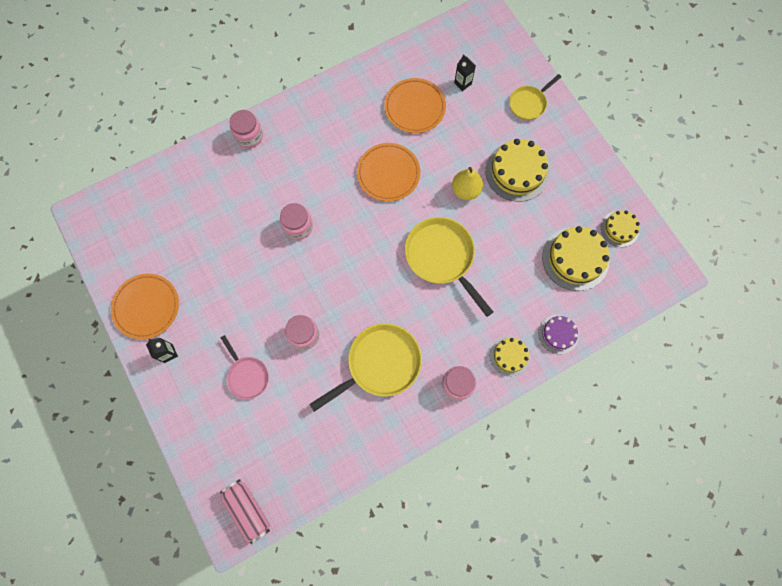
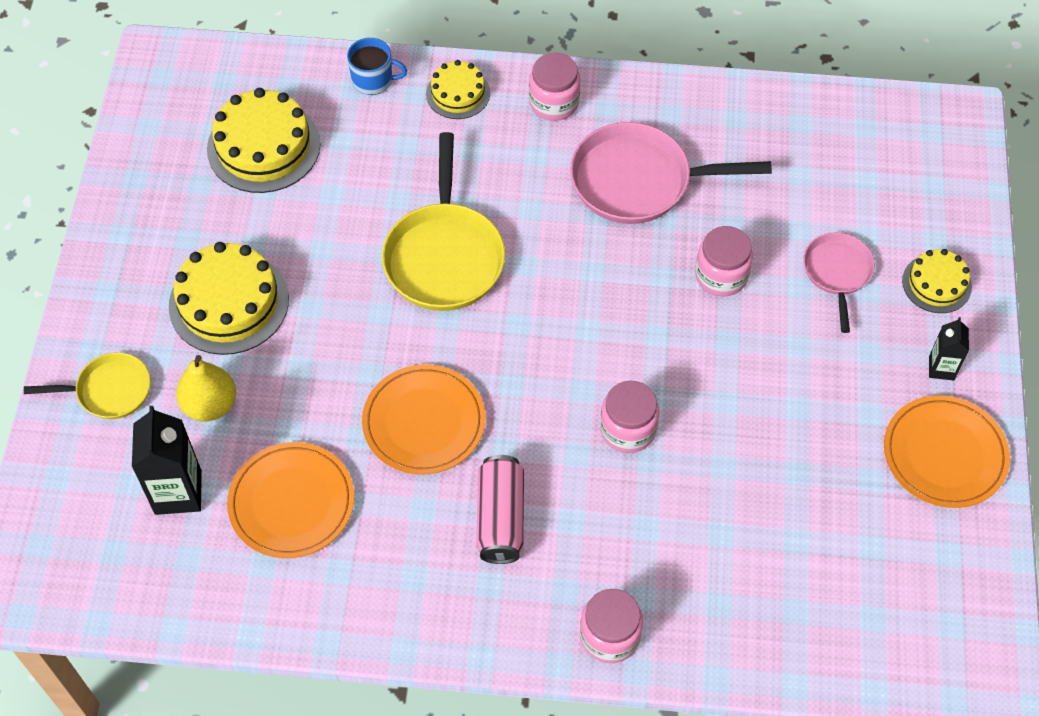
camera: 145 degrees left, 15 degrees down
pink can [220,479,270,544] -> pink can moved to [476,455,524,564]
yellow pan [309,323,422,412] -> pink pan [570,122,772,224]
yellow pear [452,167,483,200] -> yellow pear moved to [176,355,236,422]
black carton [454,54,476,91] -> black carton [132,406,202,515], size x1.74
purple cake [538,315,579,354] -> blue mug [347,38,407,95]
yellow cake [601,210,640,247] -> yellow cake moved to [902,249,972,313]

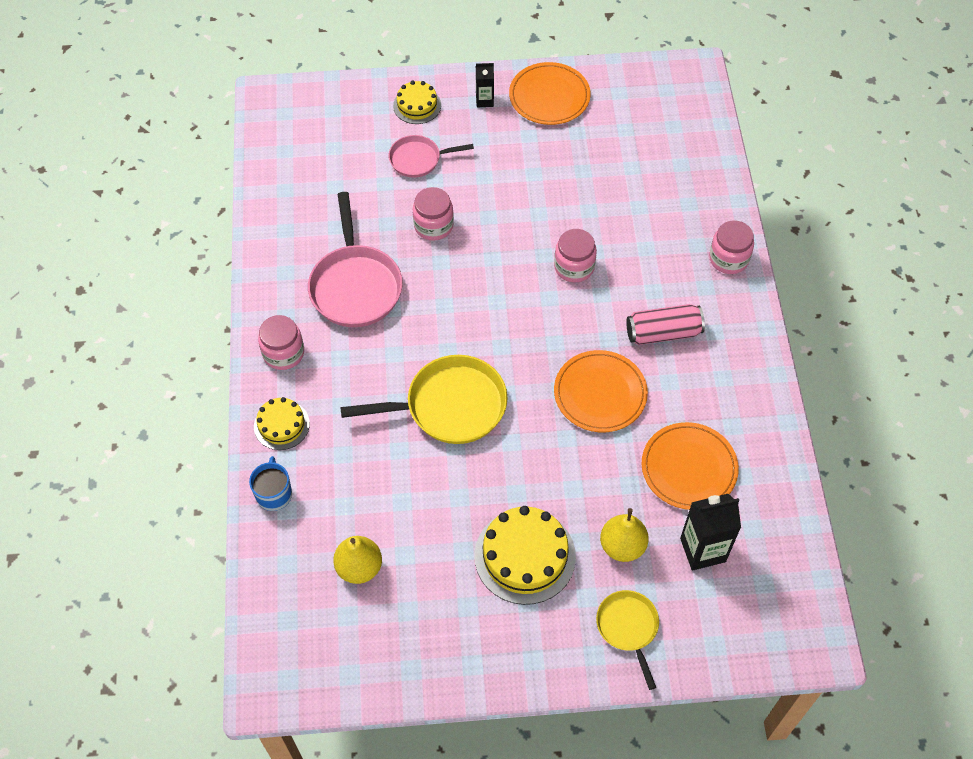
camera: 100 degrees left, 0 degrees up
yellow cake [207,88,320,193] -> yellow pear [333,536,382,584]

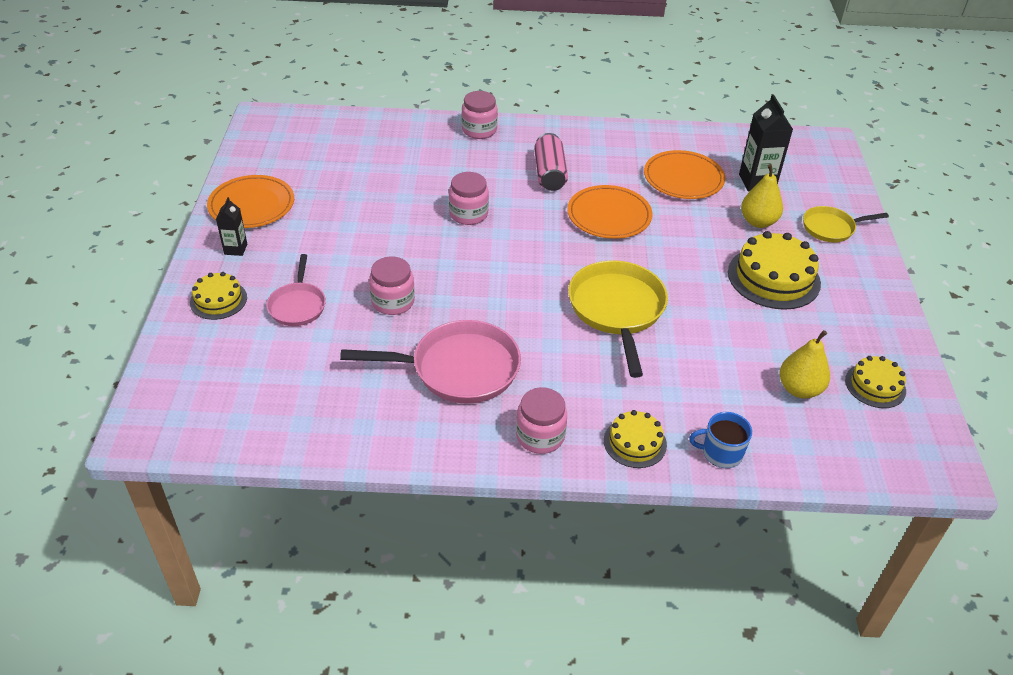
camera: 85 degrees left, 15 degrees down
none -> yellow cake [845,356,906,408]

